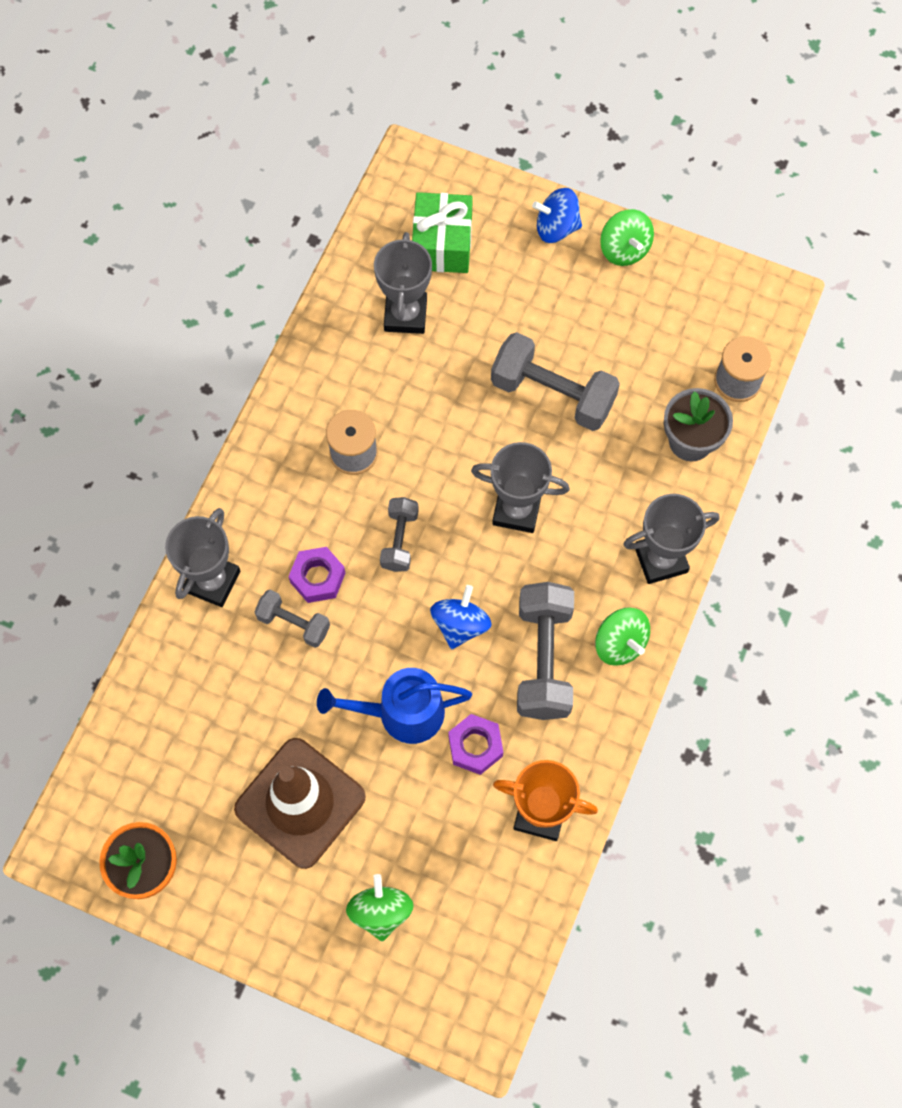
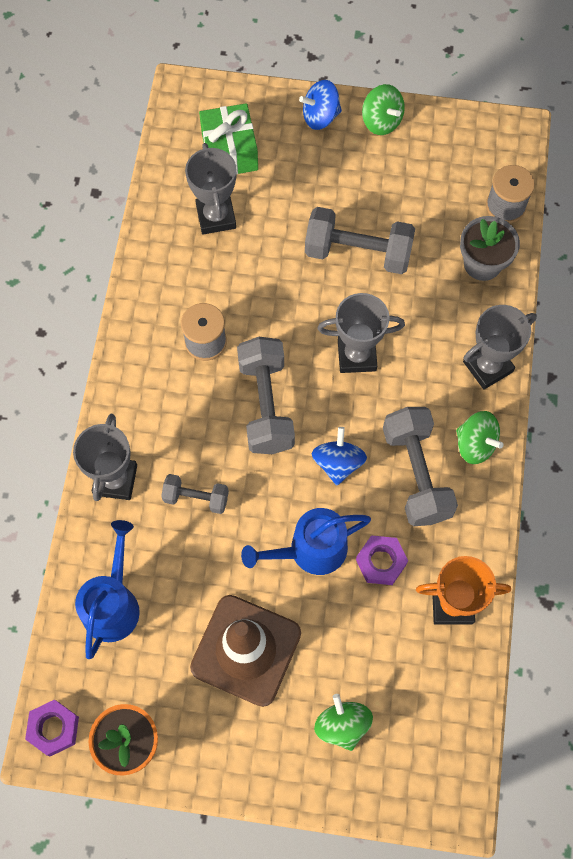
camera: 15 degrees left, 0 degrees up
purple nut [288,547,345,603] -> purple nut moved to [25,700,79,756]
grey dumbbell [380,497,419,572] -> grey dumbbell [237,337,295,454], size x1.78
none -> blue watering can [75,520,140,659]

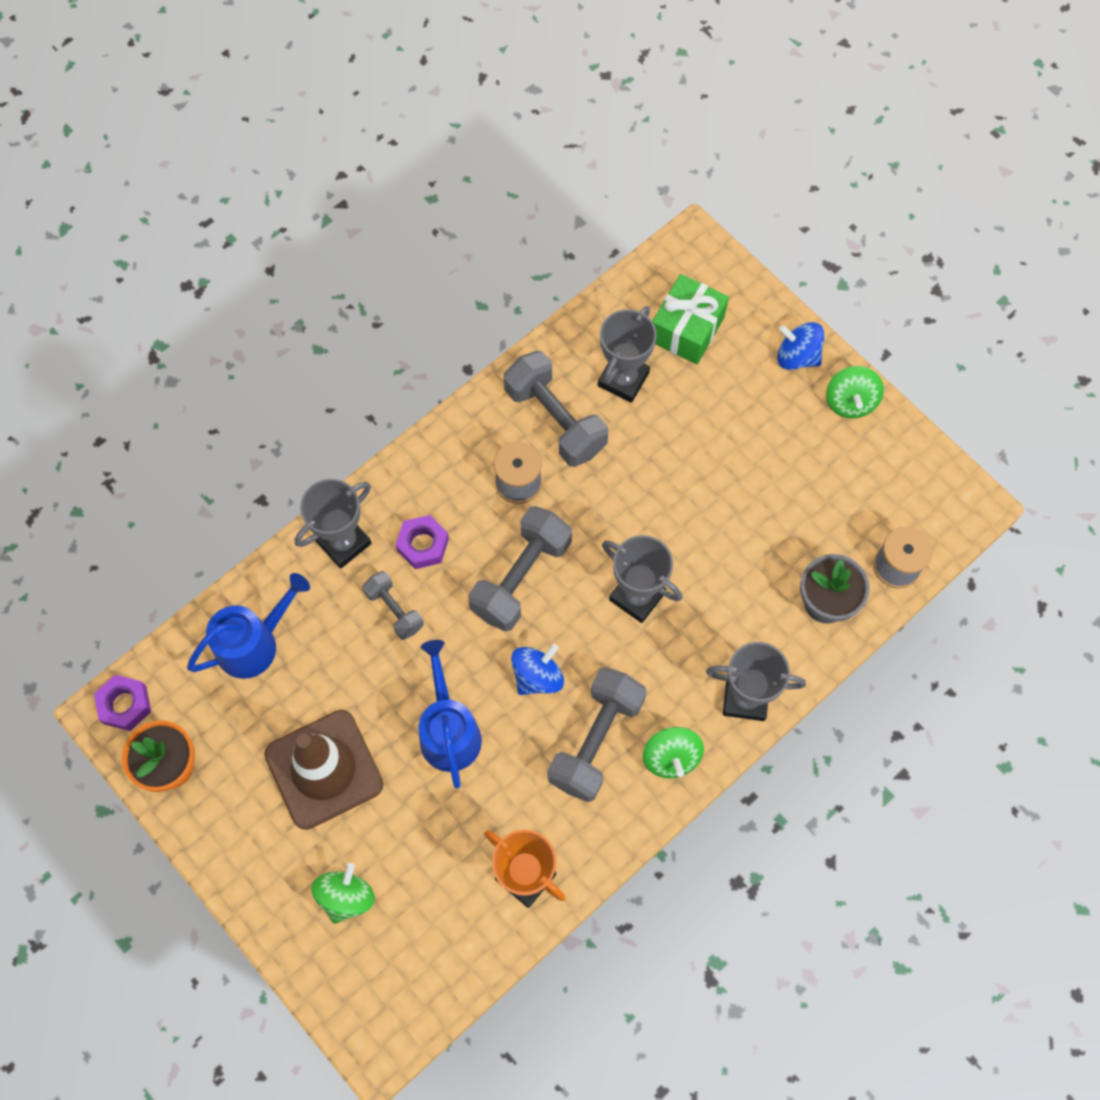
camera: 40 degrees right, 0 degrees up
blue watering can [241,508,371,575] -> blue watering can turned 60 degrees clockwise [419,640,482,788]
grey dumbbell [305,207,415,274] -> grey dumbbell moved to [504,351,608,467]
purple nut [356,535,408,585] -> purple nut moved to [396,515,449,569]

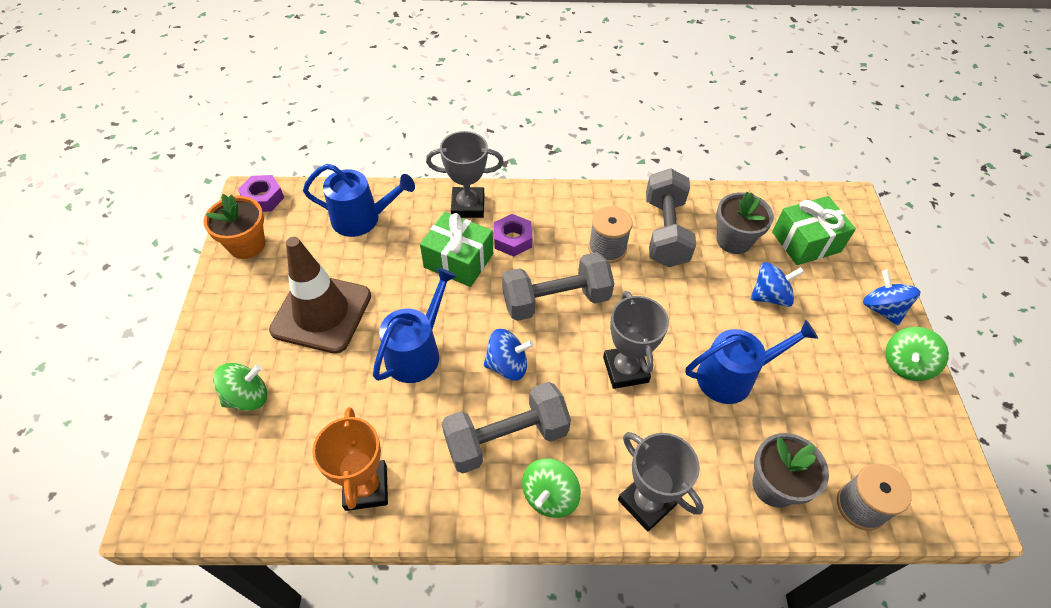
camera: 40 degrees right, 15 degrees down
grey dumbbell [362,571,424,640] -> green gift [420,212,493,287]
grey trophy [598,306,657,403] -> grey flower pot [716,192,774,254]
none -> blue watering can [685,320,818,404]
none -> blue spinning top [750,262,804,307]

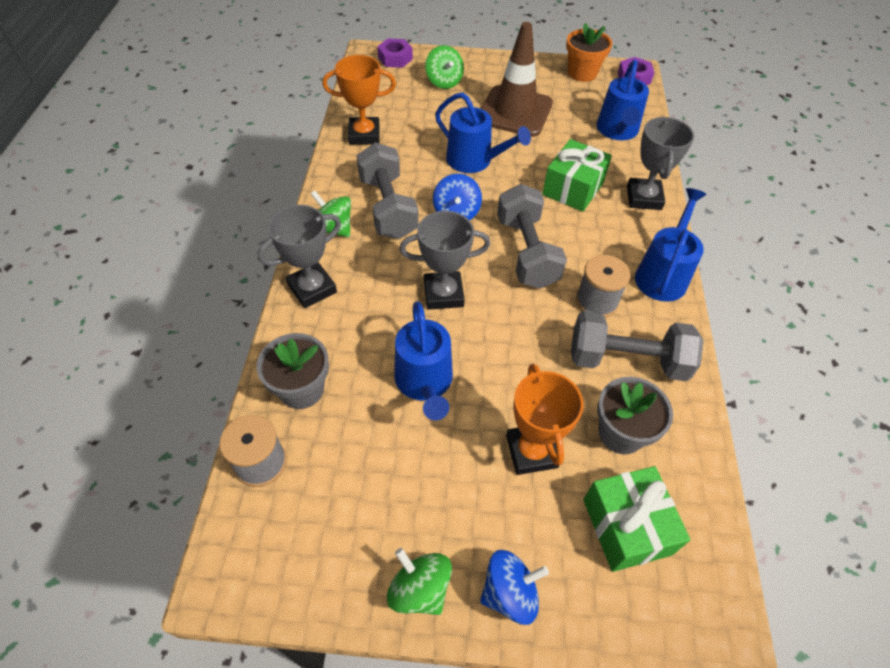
camera: 95 degrees right, 0 degrees up
purple nut [494,214,532,257] -> purple nut moved to [377,39,413,68]
blue spinning top [750,262,804,307] -> orange trophy [506,364,584,475]
none -> blue watering can [635,188,706,302]

